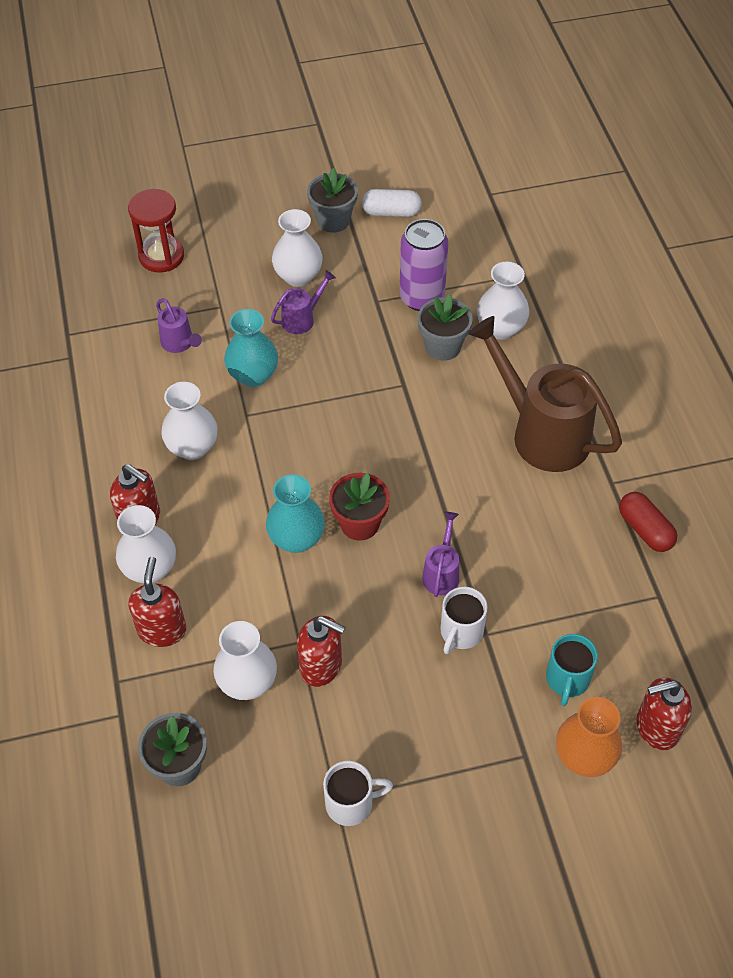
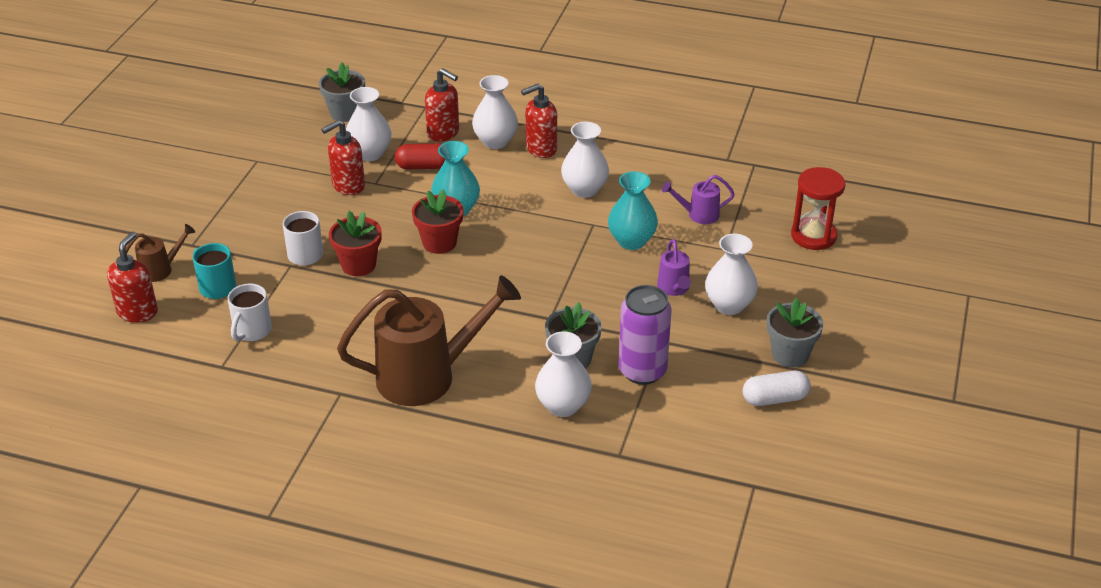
camera: 120 degrees right, 15 degrees down
white mug [323,761,393,826] -> white mug moved to [228,284,272,341]
white capsule [362,189,422,217] -> white capsule turned 45 degrees clockwise [743,371,811,406]
purple watering can [422,512,459,597] -> red flower pot [329,211,382,276]
orange vase [556,697,622,777] -> brown watering can [126,224,195,282]
red capsule [619,492,677,552] -> red capsule moved to [395,143,445,169]

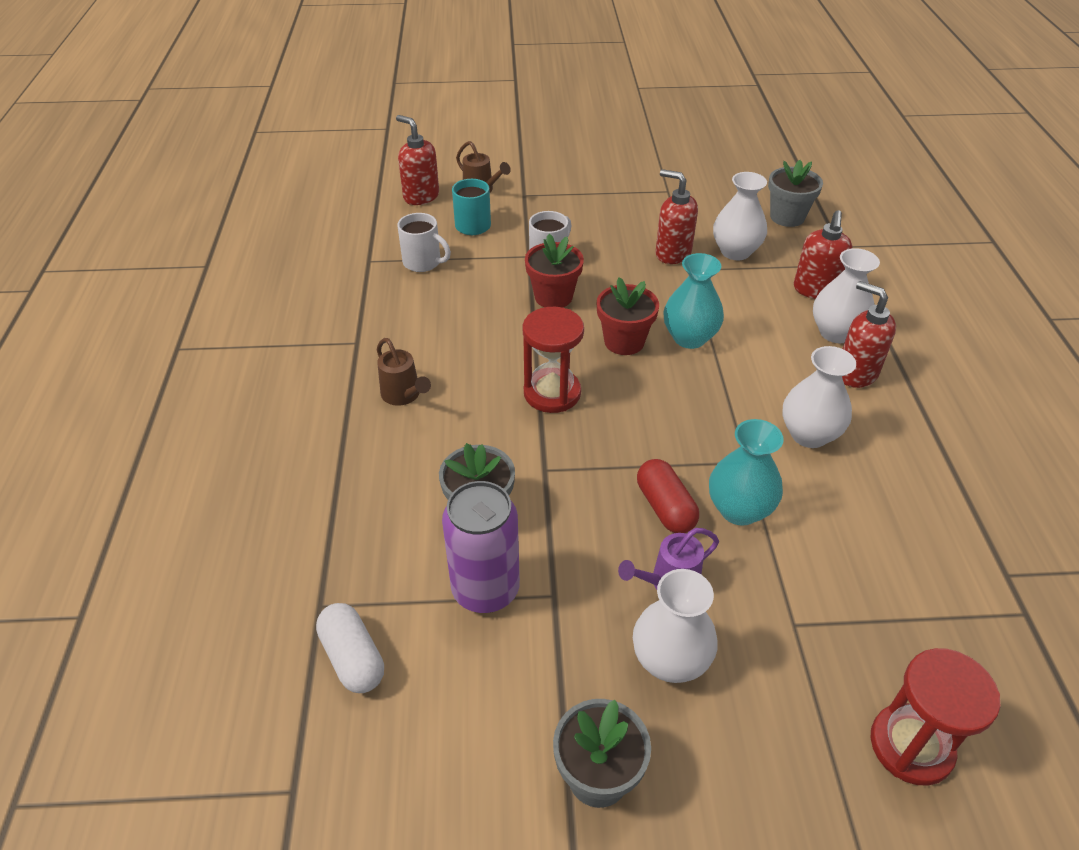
camera: 70 degrees right, 5 degrees up
red soap dispenser [107,232,158,323] -> red soap dispenser turned 135 degrees counterclockwise [396,115,439,205]
white mug [228,284,272,341] -> white mug turned 150 degrees counterclockwise [397,213,451,272]
brown watering can [337,275,521,406] -> brown watering can [377,338,431,406], size x0.45
red capsule [395,143,445,169] -> red capsule moved to [637,459,699,533]
white vase [535,331,592,417] -> none
purple watering can [662,175,735,224] -> none
white capsule [743,371,811,406] -> white capsule moved to [316,603,384,693]
none -> red hourglass [522,307,584,413]

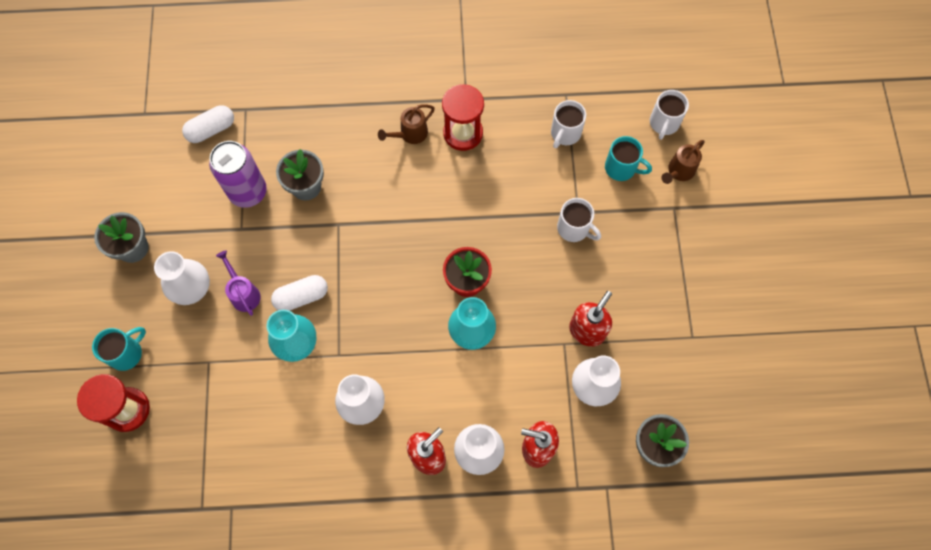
camera: 90 degrees right, 25 degrees up
red soap dispenser [396,115,439,205] -> white mug [650,90,689,140]
red hourglass [522,307,584,413] -> red hourglass moved to [442,84,484,151]
red flower pot [525,234,584,307] -> none
red capsule [637,459,699,533] -> white capsule [271,275,328,311]
none -> turquoise mug [92,327,146,371]

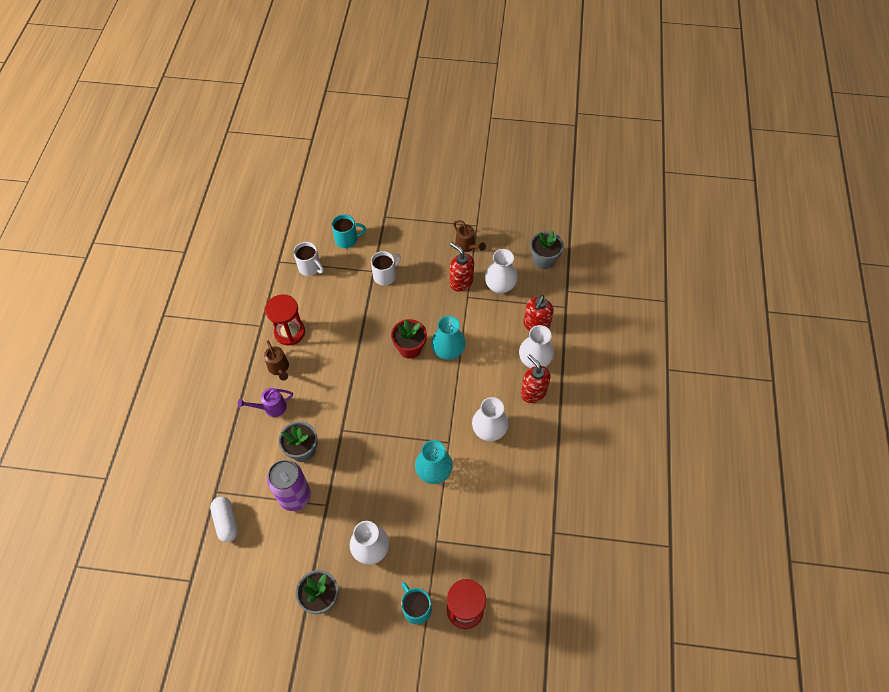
camera: 80 degrees left, 10 degrees down
purple watering can [216,250,261,316] -> purple watering can moved to [238,388,293,417]
white capsule [271,275,328,311] -> none
turquoise mug [605,136,652,181] -> turquoise mug turned 45 degrees clockwise [332,214,366,248]
white mug [650,90,689,140] -> none
brown watering can [661,140,705,184] -> brown watering can moved to [453,220,486,252]

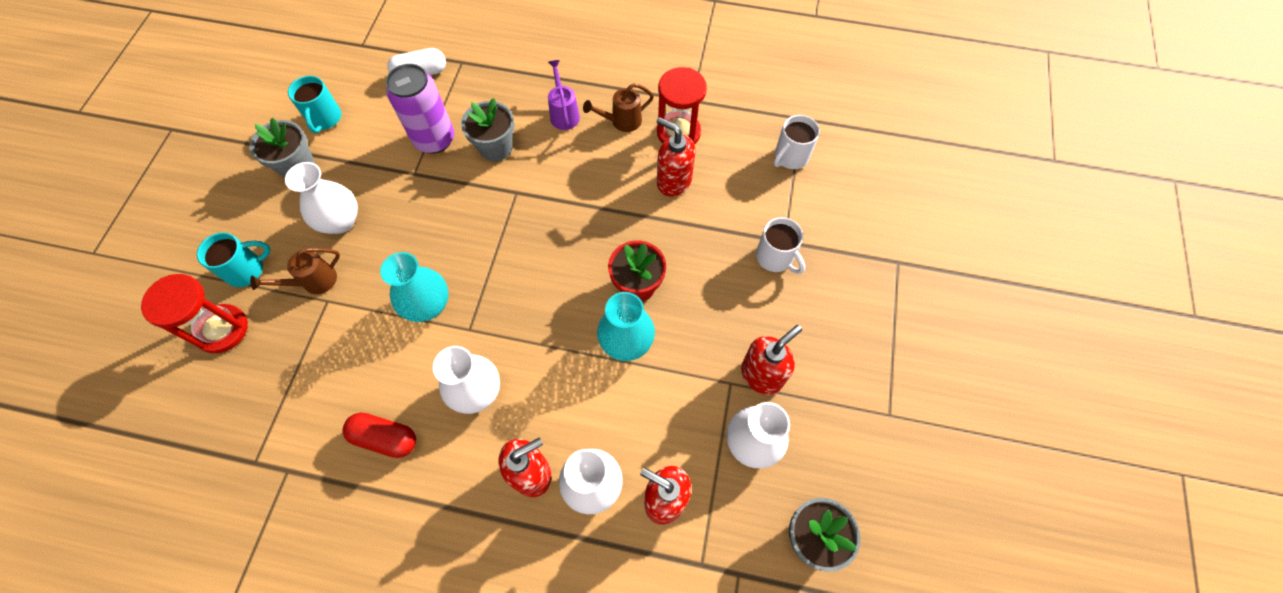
camera: 95 degrees right, 5 degrees up
turquoise mug [332,214,366,248] -> turquoise mug moved to [288,76,341,133]
brown watering can [453,220,486,252] -> brown watering can moved to [250,248,340,294]
none -> red capsule [343,413,416,458]
none -> red soap dispenser [657,117,696,197]

